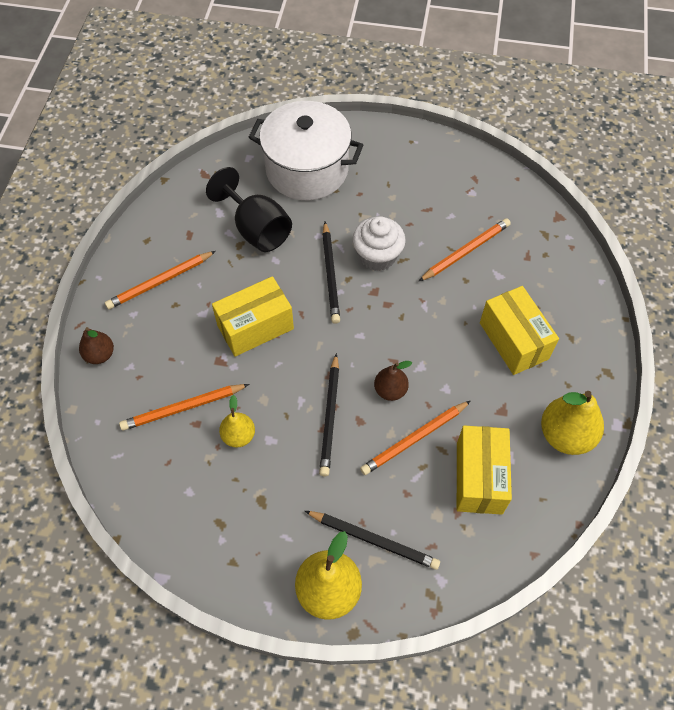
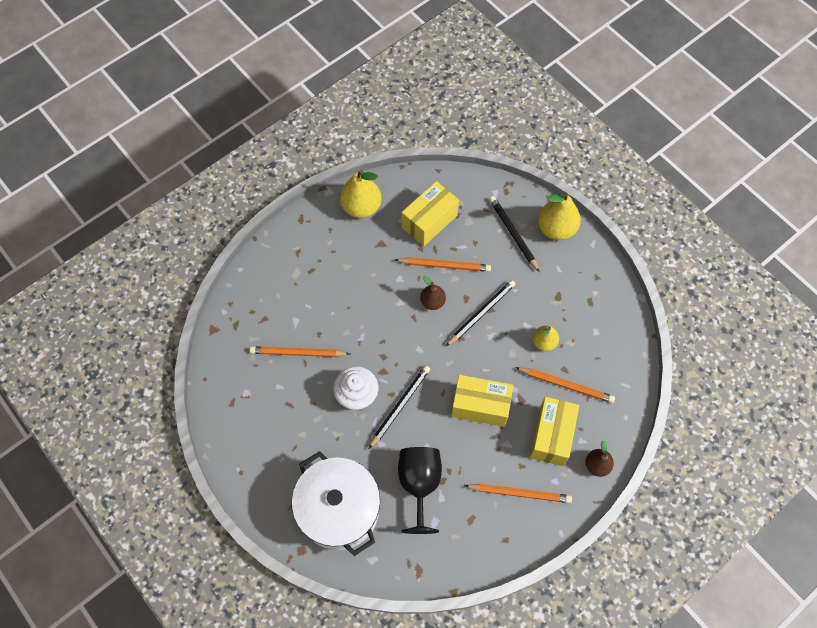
camera: 140 degrees left, 5 degrees up
yellow box [480,286,559,375] -> yellow box moved to [530,397,579,466]

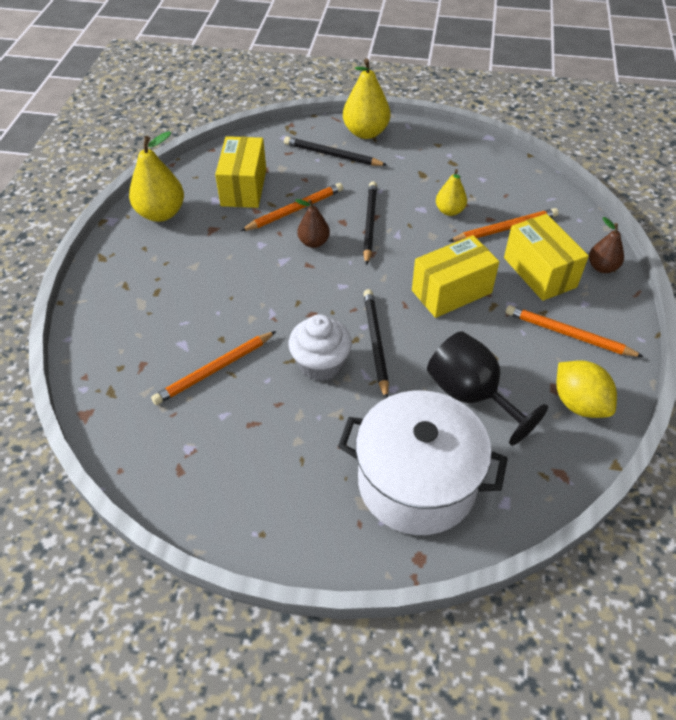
camera: 40 degrees left, 15 degrees down
orange pencil [464,484,572,503] -> orange pencil turned 120 degrees counterclockwise [506,305,644,357]
none -> yellow lemon [556,360,617,418]

